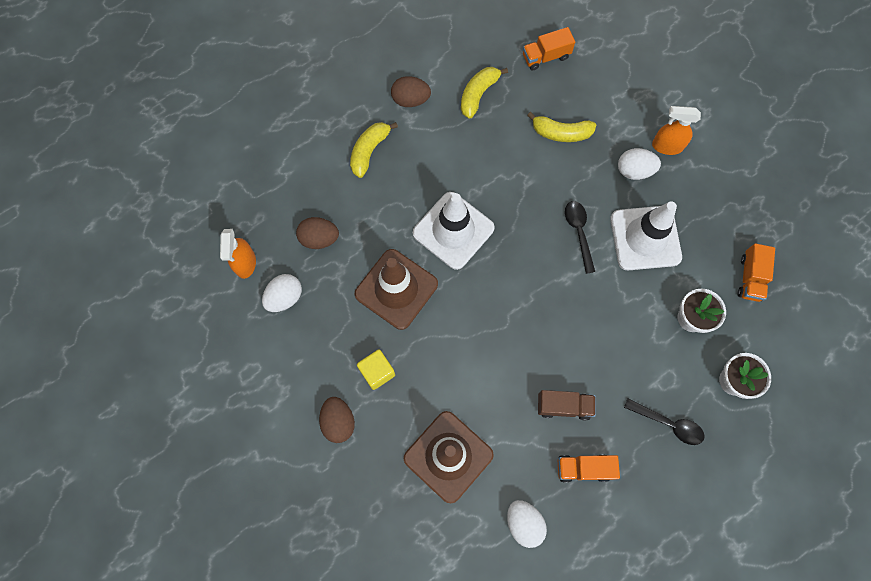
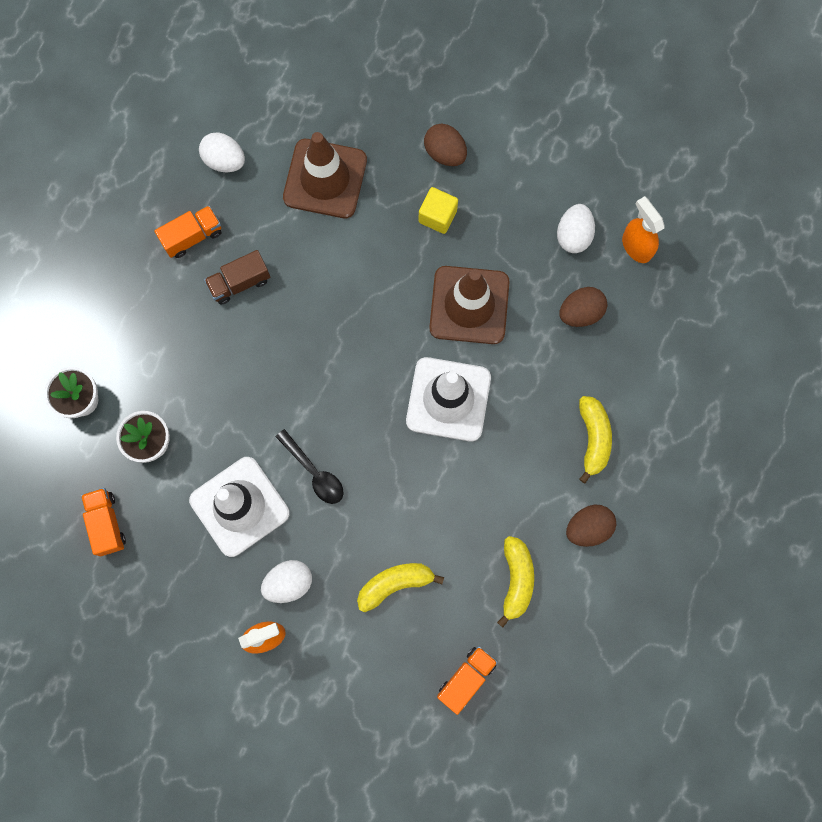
camera: 150 degrees right, 5 degrees up
black spoon [624,399,705,445] -> none

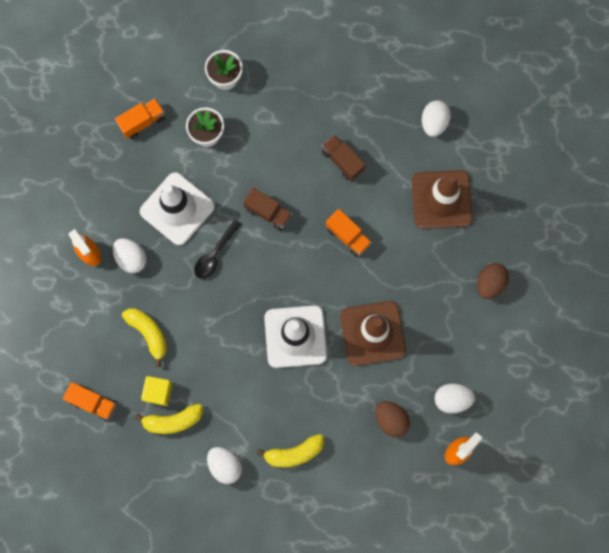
camera: 75 degrees right, 0 degrees up
orange truck [154,206,222,258] -> orange truck moved to [326,209,372,257]
yellow cube [419,187,458,234] -> yellow cube moved to [141,376,173,406]
brown egg [566,505,616,547] -> white egg [207,447,242,484]
none -> brown truck [243,188,292,231]

